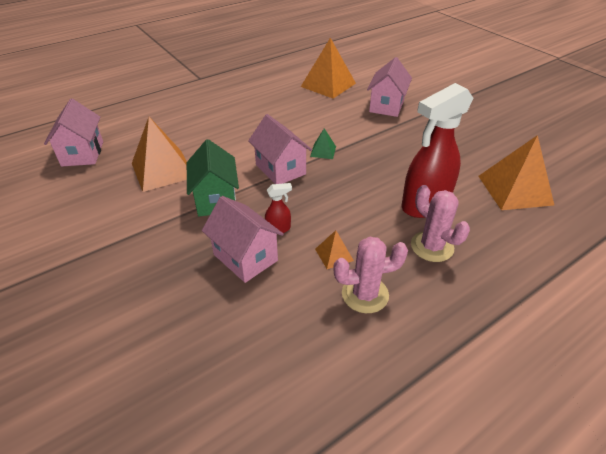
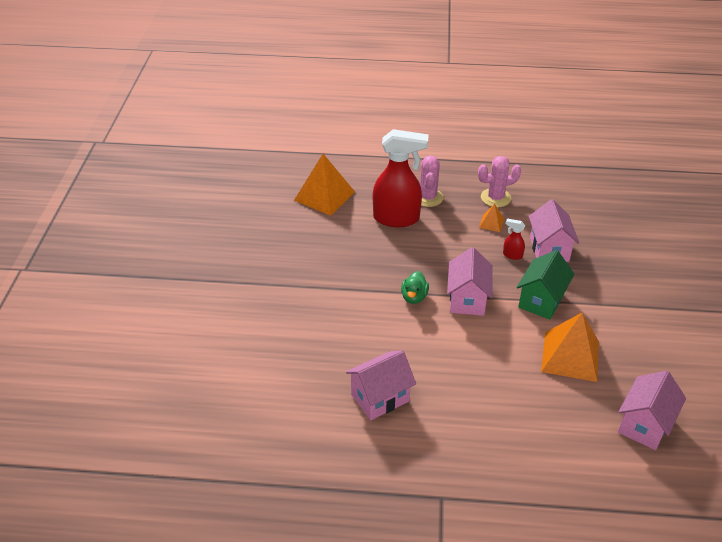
camera: 140 degrees left, 0 degrees up
orange pyramid [301,38,356,99] -> none
green pyramid [310,128,336,159] -> green duck [401,271,429,304]
pink cactus [333,237,408,313] -> pink cactus turned 45 degrees counterclockwise [478,156,521,207]
pink house [367,57,412,117] -> pink house moved to [346,350,416,420]

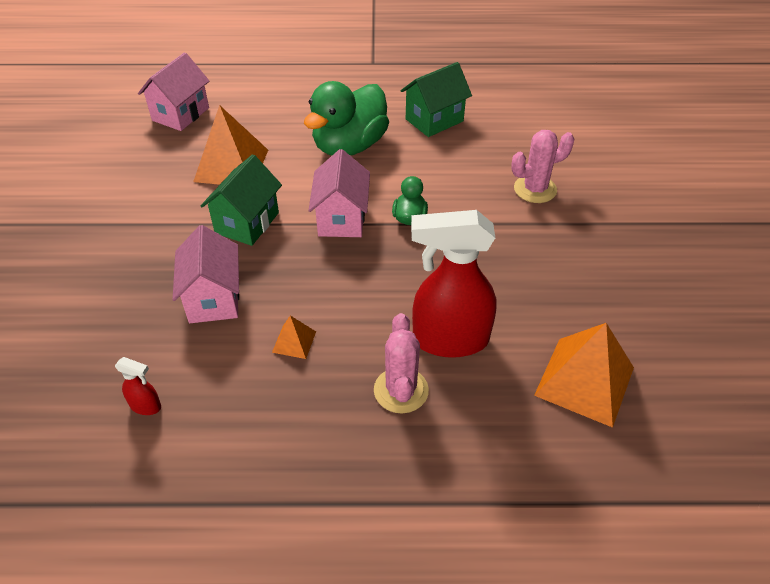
camera: 175 degrees right, 5 degrees up
pink house [346,350,416,420] -> green house [401,62,472,137]
pink cactus [478,156,521,207] -> pink cactus moved to [511,130,574,203]
red spray bottle [503,219,525,260] -> red spray bottle moved to [115,357,161,415]
none -> green duck [304,81,389,156]

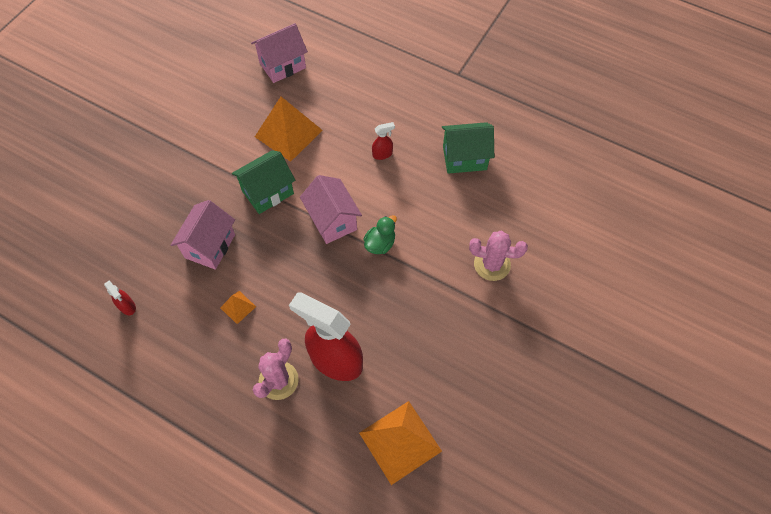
camera: 30 degrees right, 15 degrees up
green duck [304,81,389,156] -> red spray bottle [372,122,395,160]
pink house [308,149,370,237] -> pink house turned 60 degrees counterclockwise [300,175,362,244]

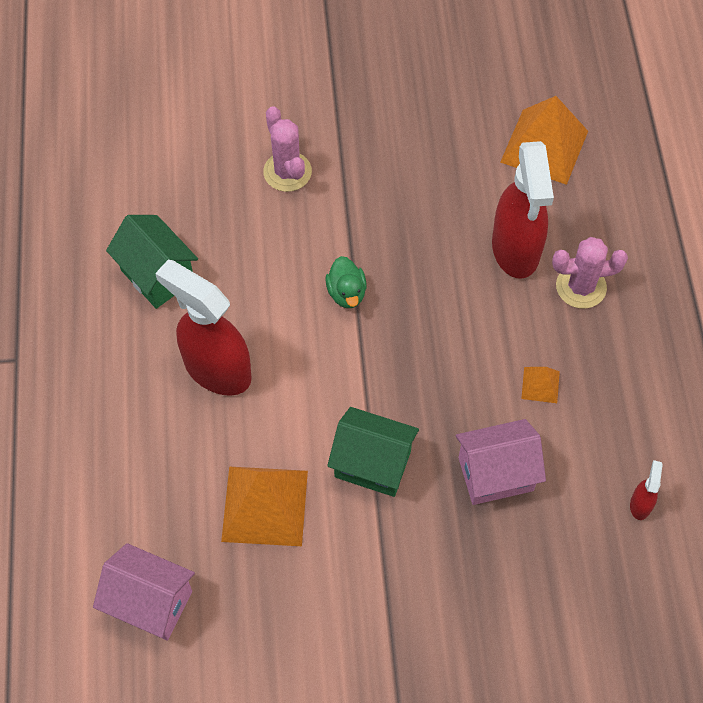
camera: 125 degrees left, 0 degrees up
pink house [300,175,362,244] -> none
green duck [363,215,397,254] -> green duck turned 105 degrees counterclockwise [325,256,367,308]
red spray bottle [372,122,395,160] -> red spray bottle [155,260,252,396], size x2.40

